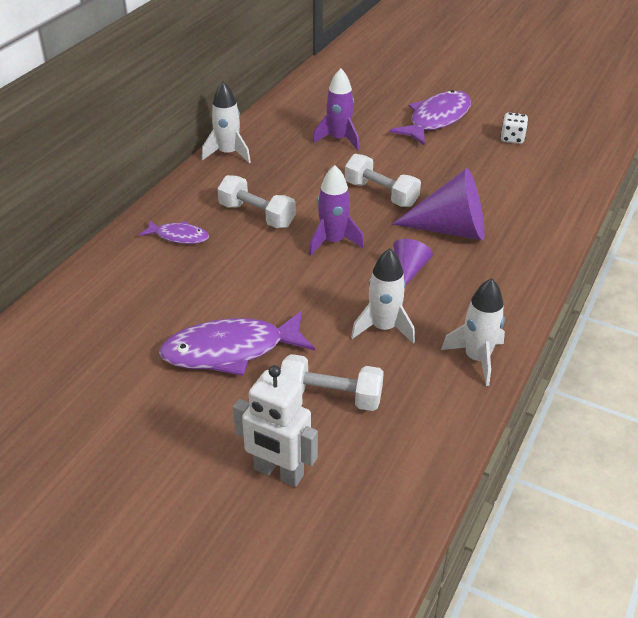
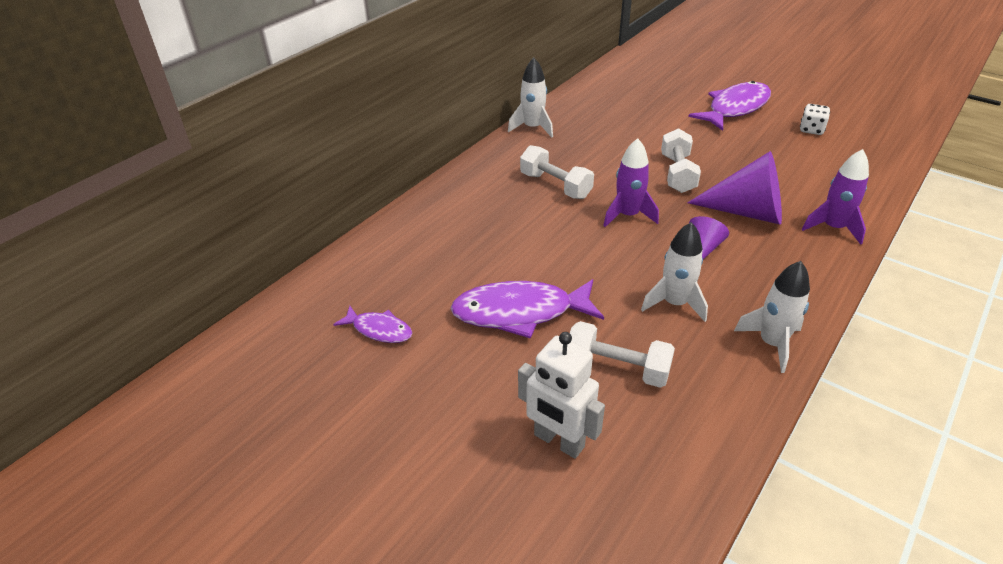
camera: 10 degrees right, 0 degrees up
purple fish [139,220,209,244] -> purple fish moved to [333,306,412,343]
purple rocket [313,68,359,150] -> purple rocket moved to [802,149,869,245]
white dumbbell [345,154,421,207] -> white dumbbell turned 45 degrees clockwise [661,128,701,193]

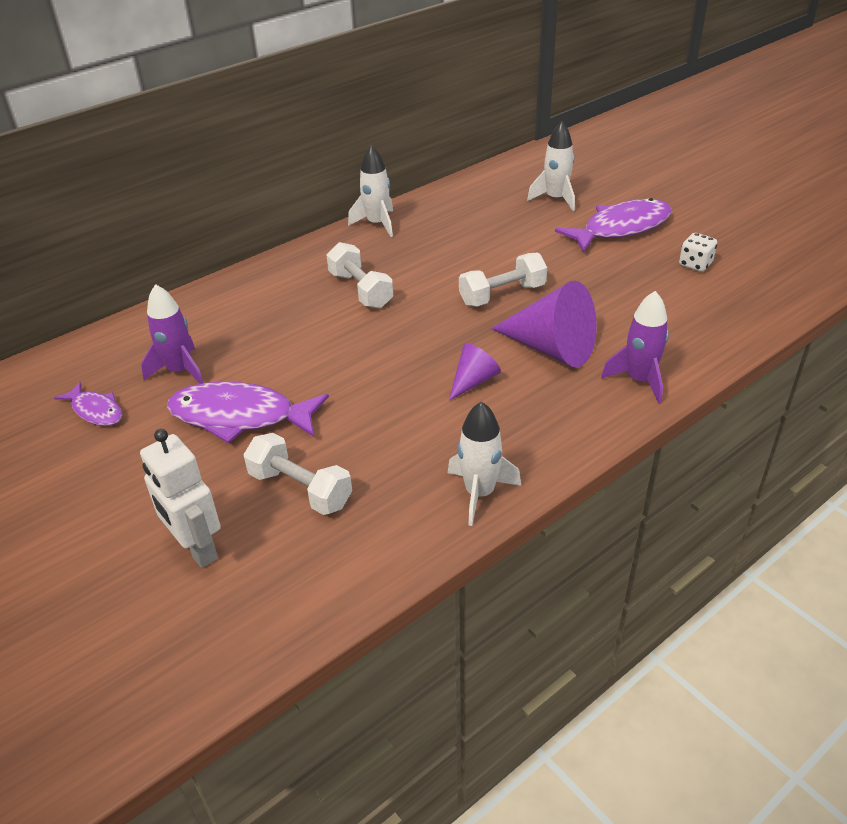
camera: 15 degrees right, 0 degrees up
purple rocket [603,138,659,227] -> purple rocket moved to [141,284,204,384]
white rocket [641,222,708,322] -> white rocket moved to [527,121,575,211]
white dumbbell [661,128,701,193] -> white dumbbell turned 45 degrees clockwise [459,253,547,307]

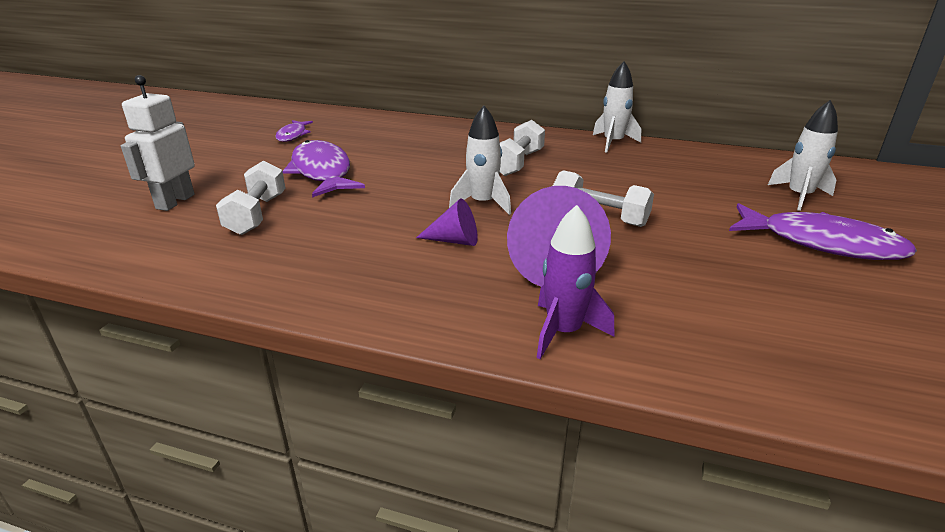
camera: 55 degrees right, 10 degrees down
purple rocket [141,284,204,384] -> none
white rocket [448,401,521,526] -> white rocket moved to [449,105,511,215]
white dice [679,233,717,272] -> none

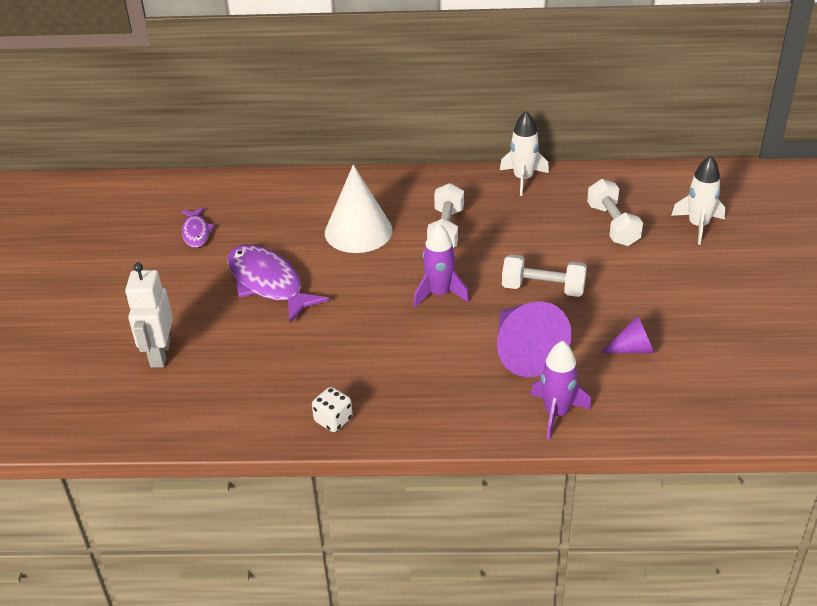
camera: 15 degrees left, 10 degrees up
white dumbbell [216,160,285,235] -> white dumbbell moved to [587,179,643,246]
purple cone [416,199,478,246] -> purple cone moved to [601,315,654,353]
white rocket [449,105,511,215] -> purple rocket [413,223,470,307]
purple fish [729,203,917,260] -> none
none -> white dice [312,387,353,432]
none -> white cone [325,165,393,253]

